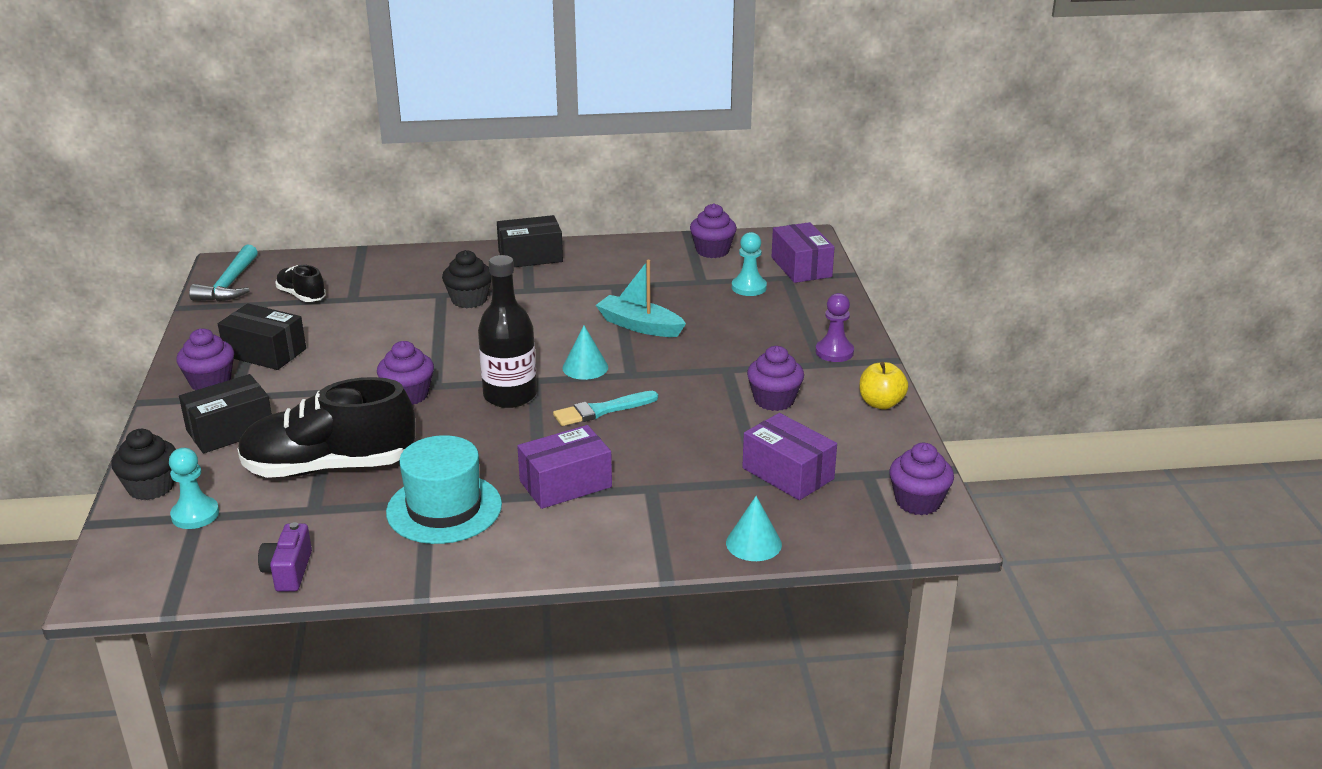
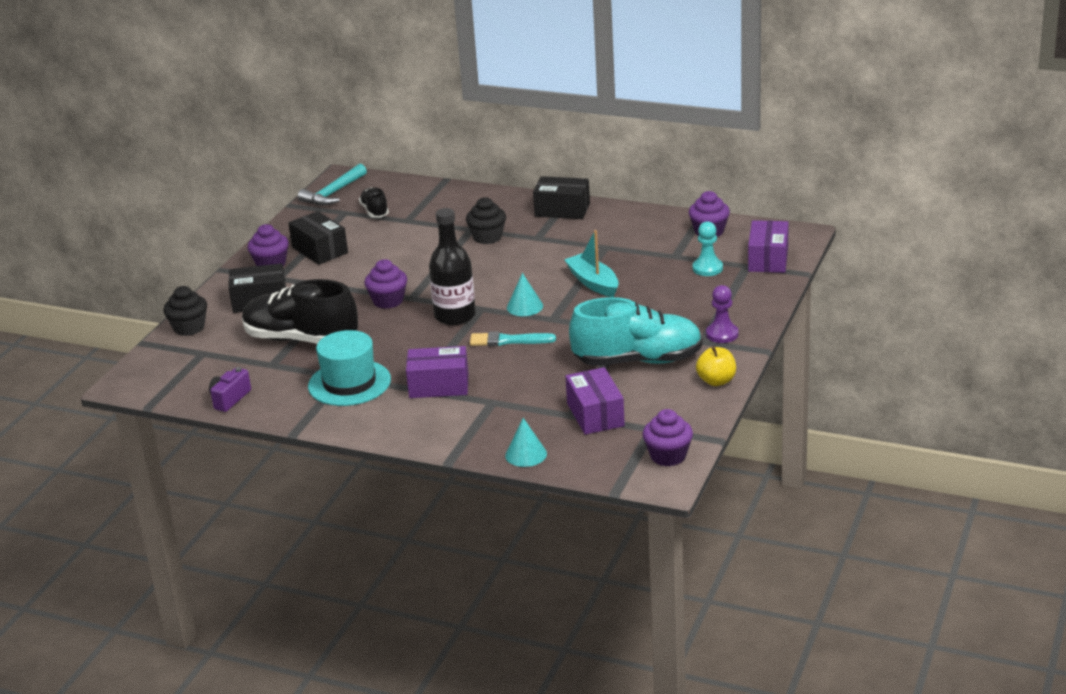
camera: 30 degrees right, 0 degrees up
turquoise pawn [169,448,219,529] -> none
purple cupcake [747,346,804,411] -> turquoise shoe [569,297,703,366]

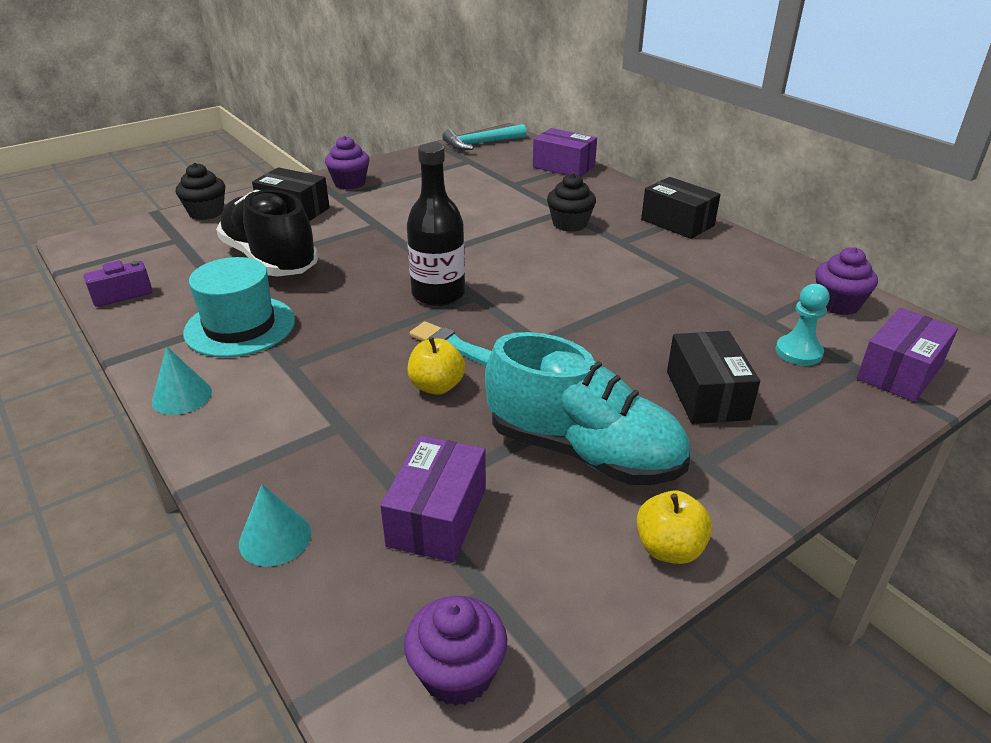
camera: 30 degrees right, 5 degrees up
black box [288,211,348,265] -> black box moved to [667,331,760,424]
black shoe [359,187,389,218] -> none
purple cupcake [364,259,407,309] -> none
purple box [406,346,468,398] -> purple box moved to [533,128,597,177]
turquoise cone [507,273,543,316] -> turquoise cone moved to [152,346,212,415]
turquoise boat [564,230,619,297] -> none
purple pawn [706,285,739,343] -> none
none -> yellow apple [408,337,465,395]

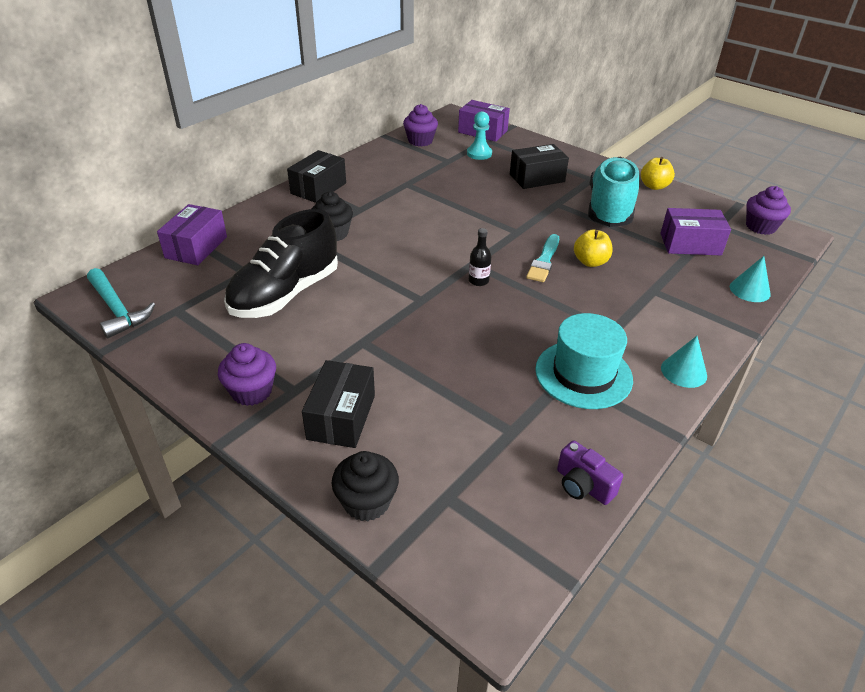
camera: 105 degrees left, 5 degrees up
black shoe [216,189,318,277] -> black shoe moved to [224,209,338,318]
black bottle [407,143,465,306] -> black bottle [469,228,492,286], size x0.48

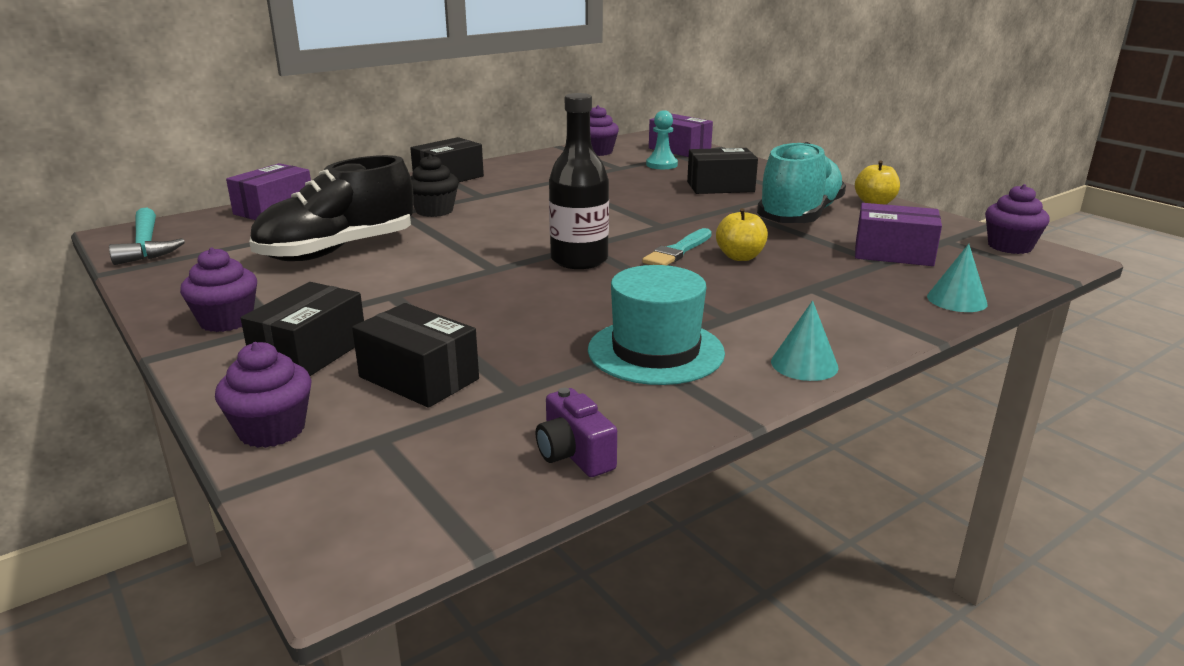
camera: 15 degrees right, 15 degrees down
black cupcake [332,451,399,521] -> purple cupcake [215,342,312,448]
black bottle [469,228,492,286] -> black bottle [549,93,609,269], size x2.10
none -> black box [352,303,479,408]

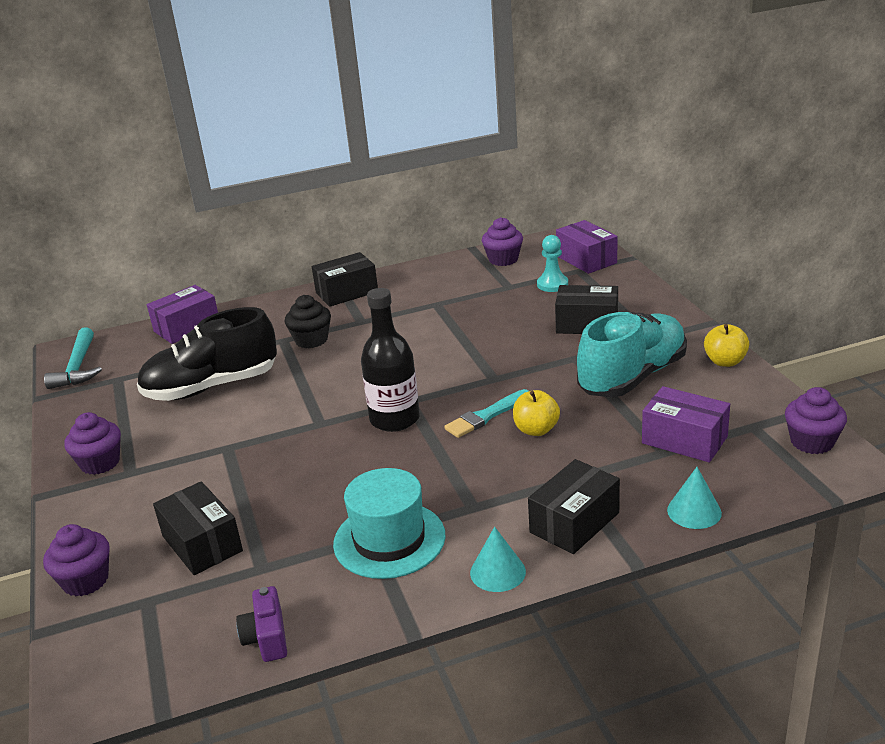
camera: 20 degrees right, 5 degrees up
black box [241,282,364,376] -> black box moved to [528,459,620,554]

